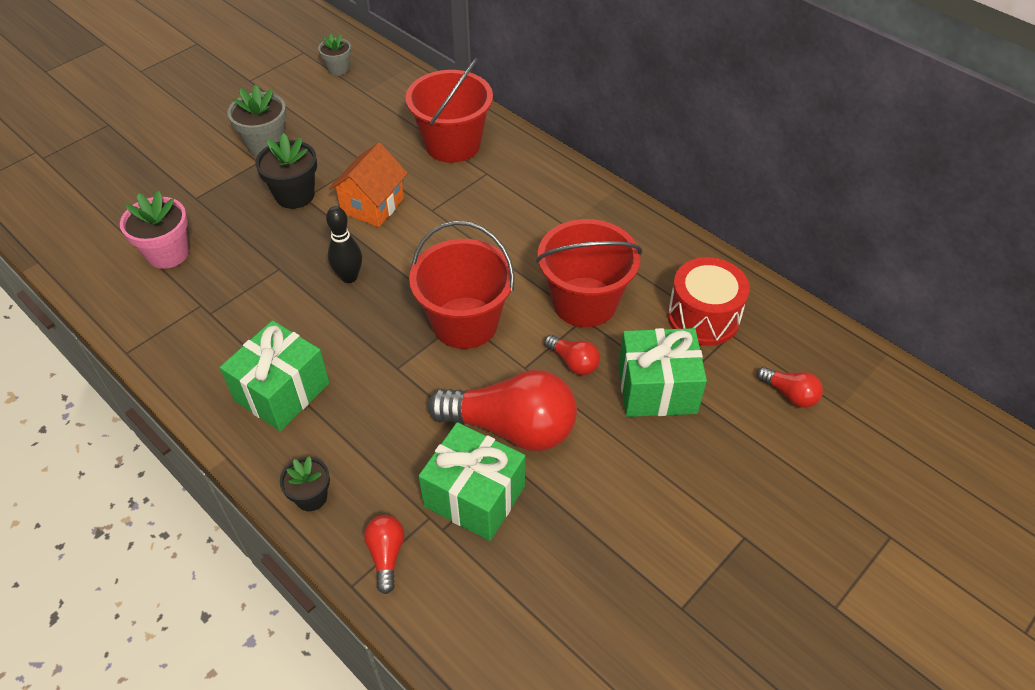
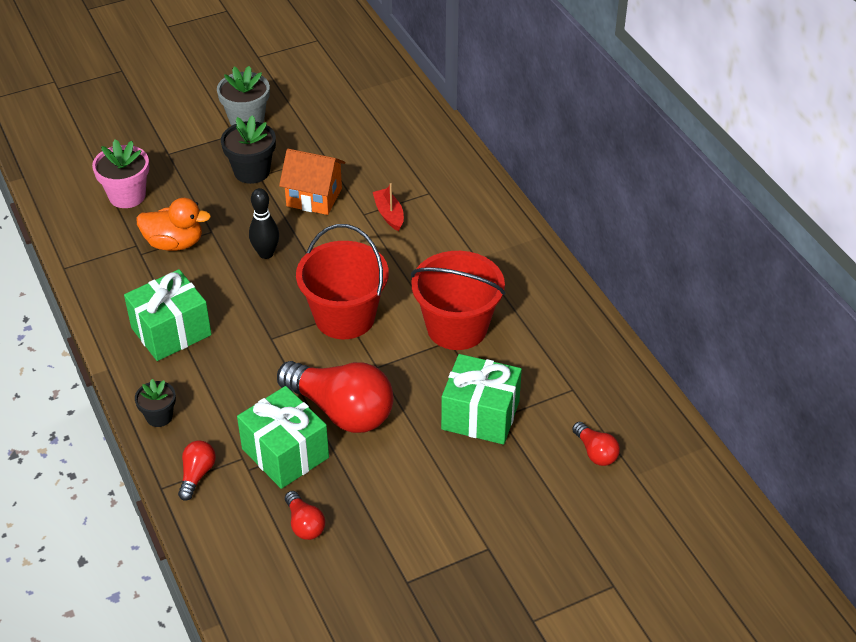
camera: 20 degrees right, 5 degrees down
grey flower pot [318,34,351,76] -> none
orange house [329,143,408,227] -> orange house turned 60 degrees clockwise [279,149,345,215]
red bucket [406,58,493,163] -> none
red light bulb [544,334,600,375] -> red light bulb moved to [285,491,325,540]
red drum [667,257,750,346] -> none
none -> orange duck [136,198,211,251]
none -> red boat [373,183,404,231]

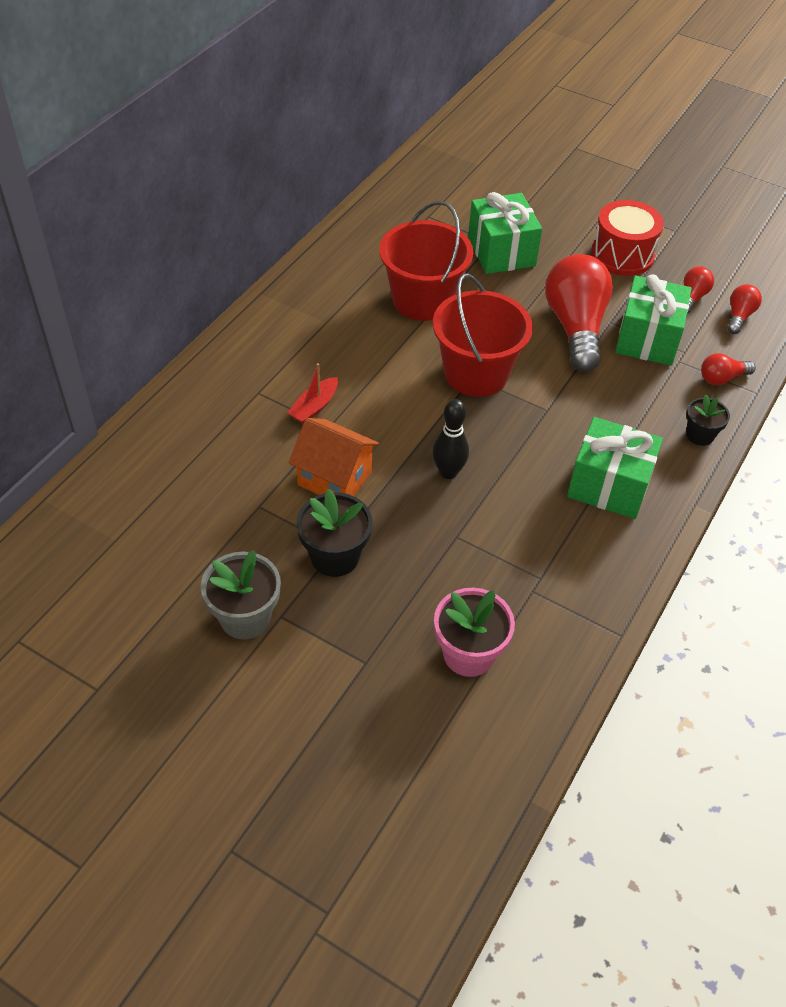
camera: 125 degrees left, 5 degrees up
orange duck [136,198,211,251] -> none
orange house [279,149,345,215] -> orange house turned 45 degrees counterclockwise [289,418,379,496]
red light bulb [572,422,620,466] -> red light bulb moved to [728,284,762,334]
none -> red drum [591,200,664,276]

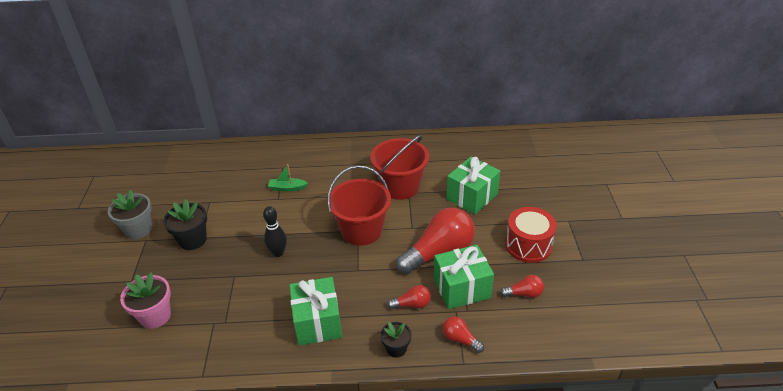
camera: 60 degrees right, 10 degrees down
red boat [288,363,338,424] -> green boat [268,164,308,192]
orange house [289,418,379,496] -> none
red light bulb [728,284,762,334] -> red light bulb moved to [387,285,431,309]

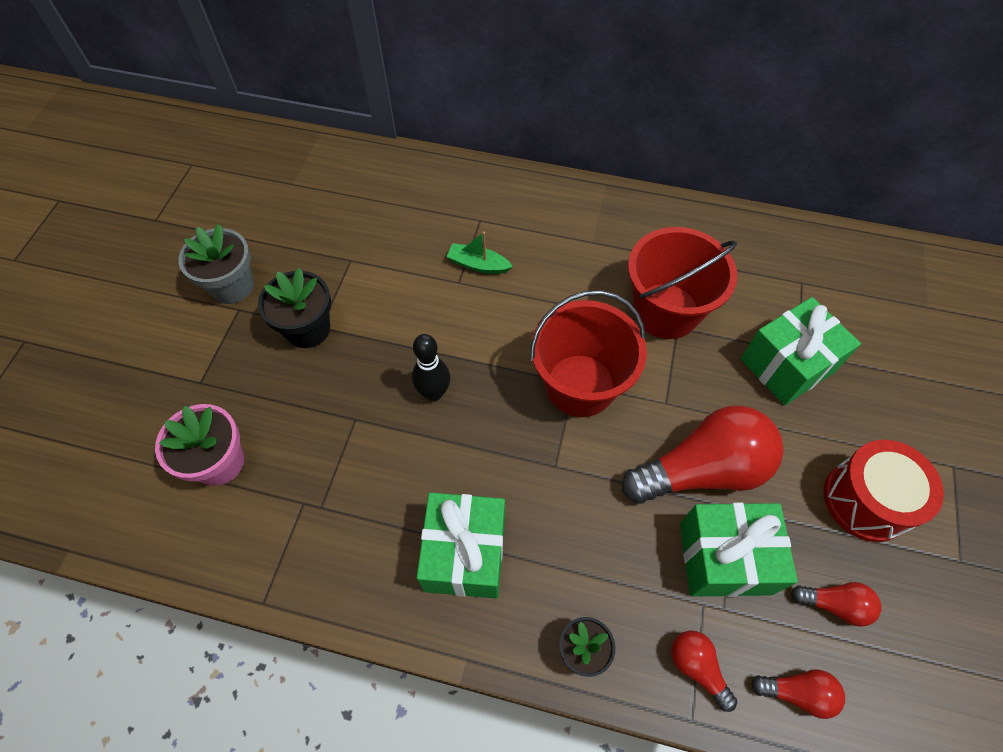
camera: 15 degrees right, 20 degrees up
red light bulb [387,285,431,309] -> red light bulb moved to [751,669,845,719]

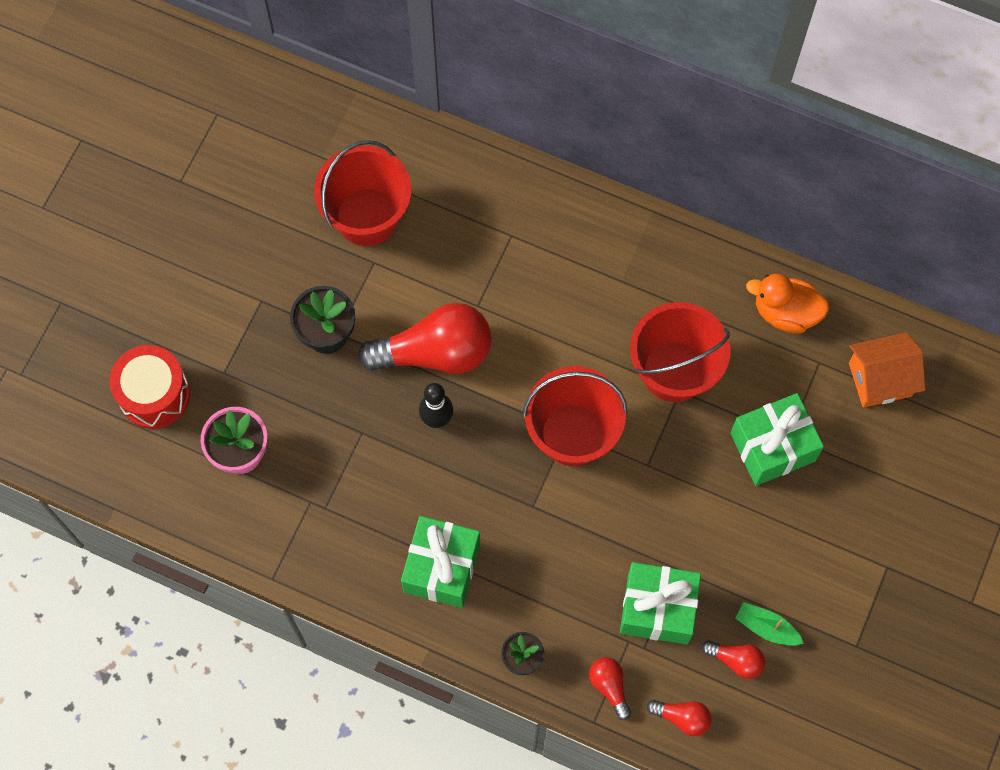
camera: 10 degrees right, 10 degrees up
grey flower pot [178,224,254,304] -> none
green boat [446,232,513,274] -> green boat moved to [735,602,804,646]
red light bulb [622,405,784,504] -> red light bulb moved to [358,303,492,374]
red drum [824,440,944,542] -> red drum moved to [110,345,190,429]
none -> red bucket [314,140,411,246]
none -> orange duck [746,274,829,333]
none -> orange house [849,332,926,408]

